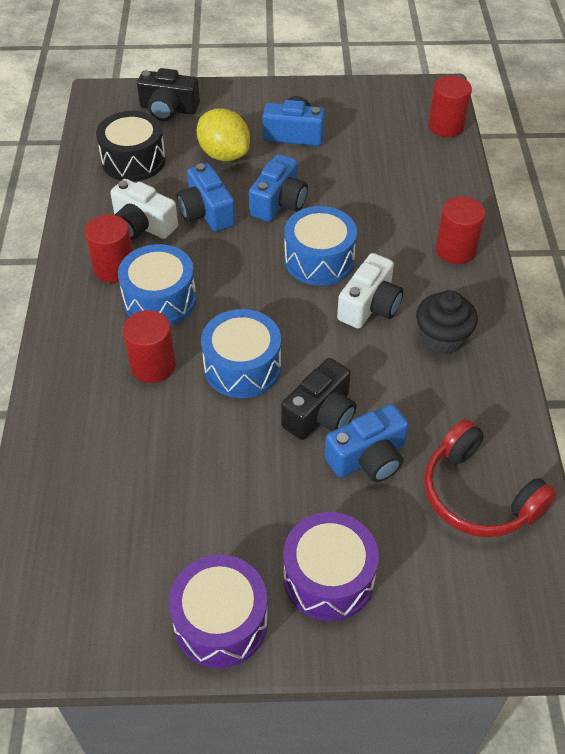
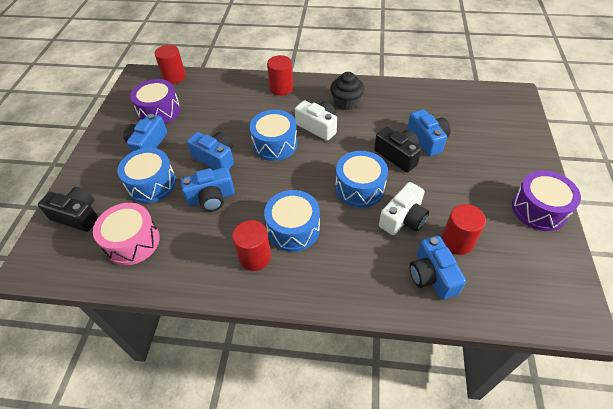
camera: 80 degrees left, 0 degrees up
black drum [96,111,166,182] -> pink drum [93,203,160,265]
white camera [110,179,178,240] -> white camera moved to [379,182,429,235]
red cylinder [123,310,176,383] -> red cylinder moved to [441,204,486,255]
black camera [137,68,200,121] -> black camera turned 90 degrees counterclockwise [38,187,98,232]
yellow lemon [196,108,250,161] -> blue drum [117,148,176,203]
purple drum [283,512,379,621] -> purple drum moved to [130,79,181,124]
red headphones [424,419,557,537] -> none
none -> blue camera [409,236,466,300]

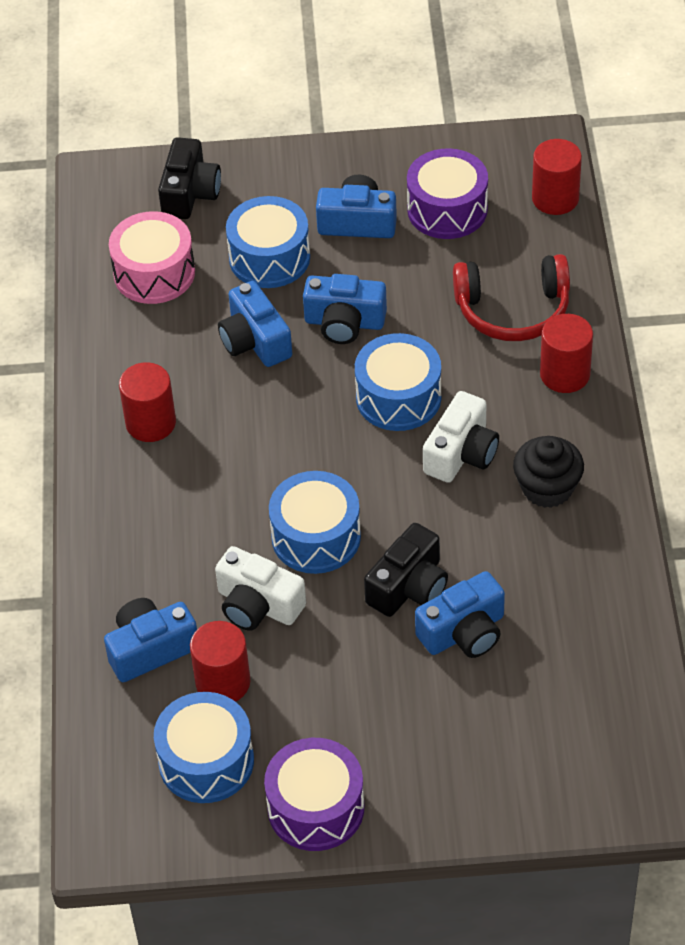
camera: 80 degrees right, 0 degrees up
blue camera [187,132,234,169] -> blue camera turned 75 degrees clockwise [303,274,387,344]
blue drum [264,190,320,252] -> blue drum moved to [154,692,254,803]
none -> red headphones [453,254,570,341]

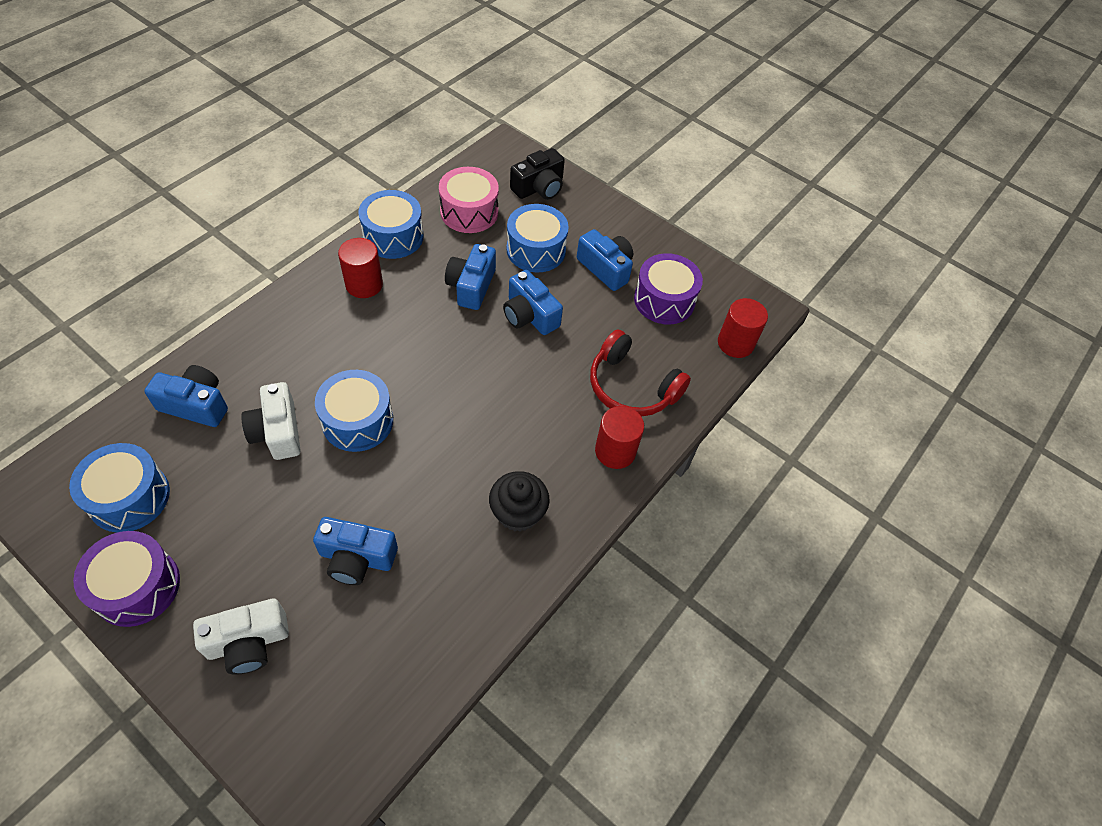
camera: 35 degrees right, 5 degrees up
red cylinder [190,621,250,702] -> none
blue drum [355,333,441,431] -> blue drum moved to [358,190,424,259]
black camera [364,523,448,617] -> none
white camera [423,391,499,483] -> white camera moved to [193,598,289,674]

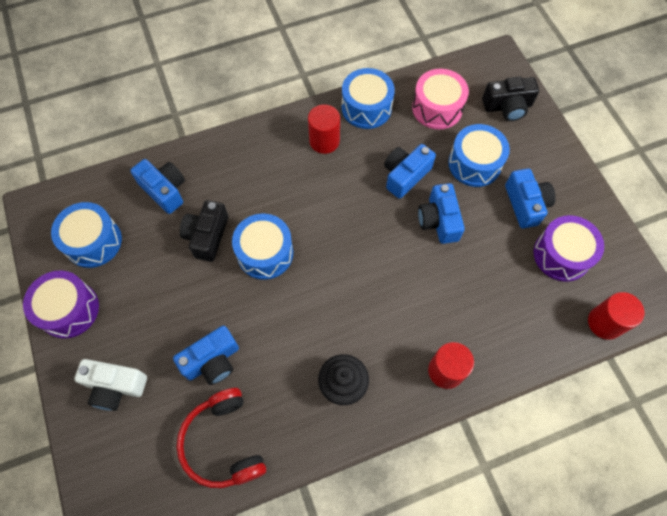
camera: 35 degrees right, 10 degrees up
white camera [241,382,301,460] -> black camera [180,200,228,262]
blue camera [313,517,398,585] -> blue camera turned 75 degrees counterclockwise [173,326,239,385]
red headphones [590,329,691,417] -> red headphones moved to [176,388,266,488]

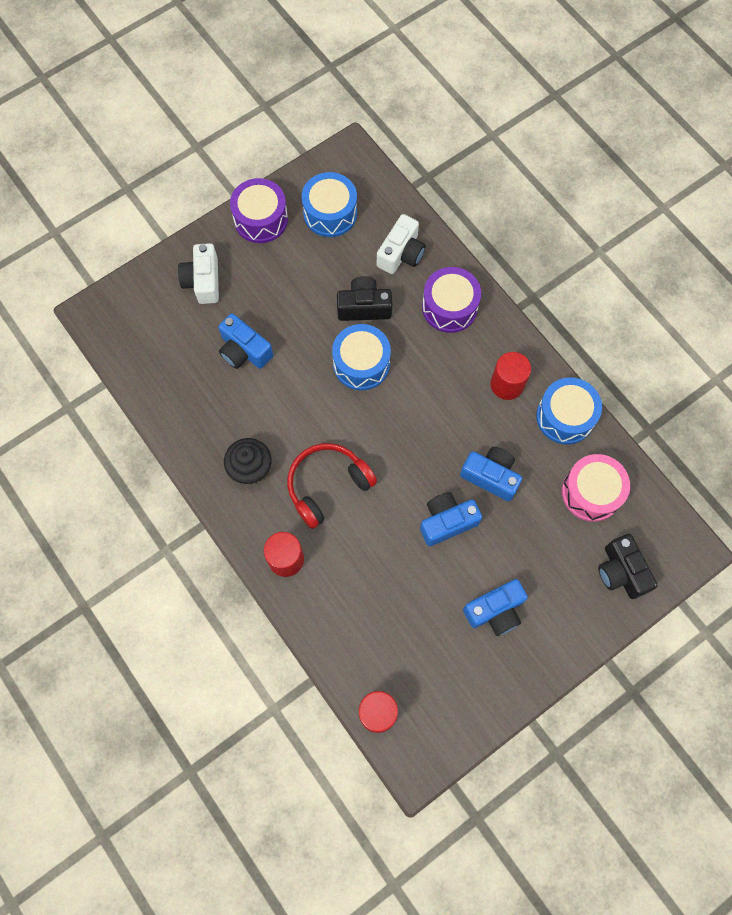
camera: 75 degrees right, 5 degrees up
blue camera [130,159,185,214] -> white camera [377,214,426,274]
red headphones [176,388,266,488] -> red headphones moved to [287,443,377,529]
blue drum [448,124,510,187] -> none
purple drum [533,215,604,282] -> purple drum moved to [422,267,481,333]

